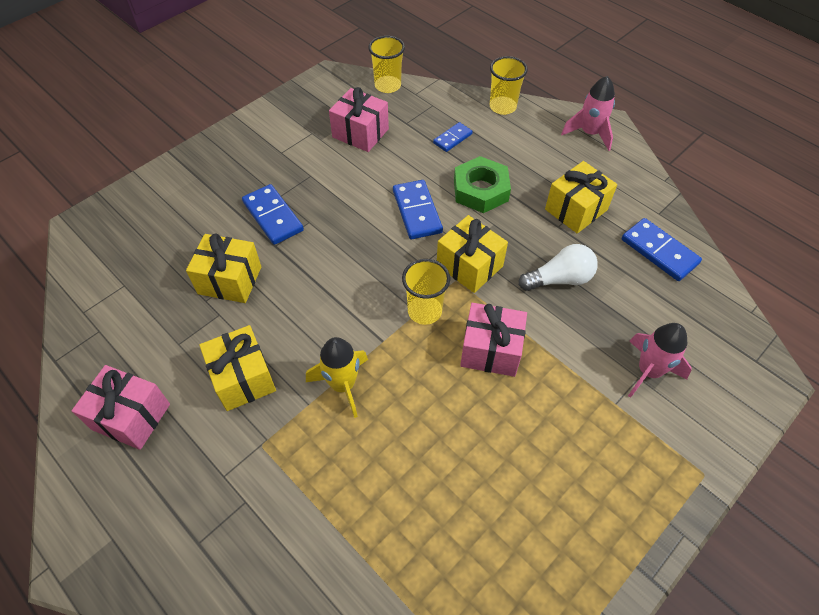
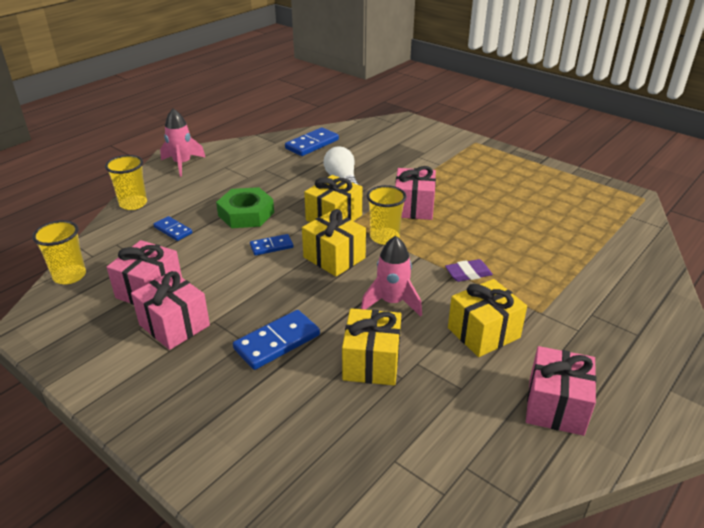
camera: 95 degrees left, 20 degrees down
yellow rocket [306,337,368,418] -> purple eraser [445,259,493,282]
blue domino [393,180,443,239] -> blue domino [250,234,294,256], size x0.61
yellow gift [545,161,617,234] -> yellow gift moved to [302,209,366,276]
pink rocket [628,323,692,398] -> pink rocket moved to [361,236,422,317]
none -> pink gift [131,271,210,350]

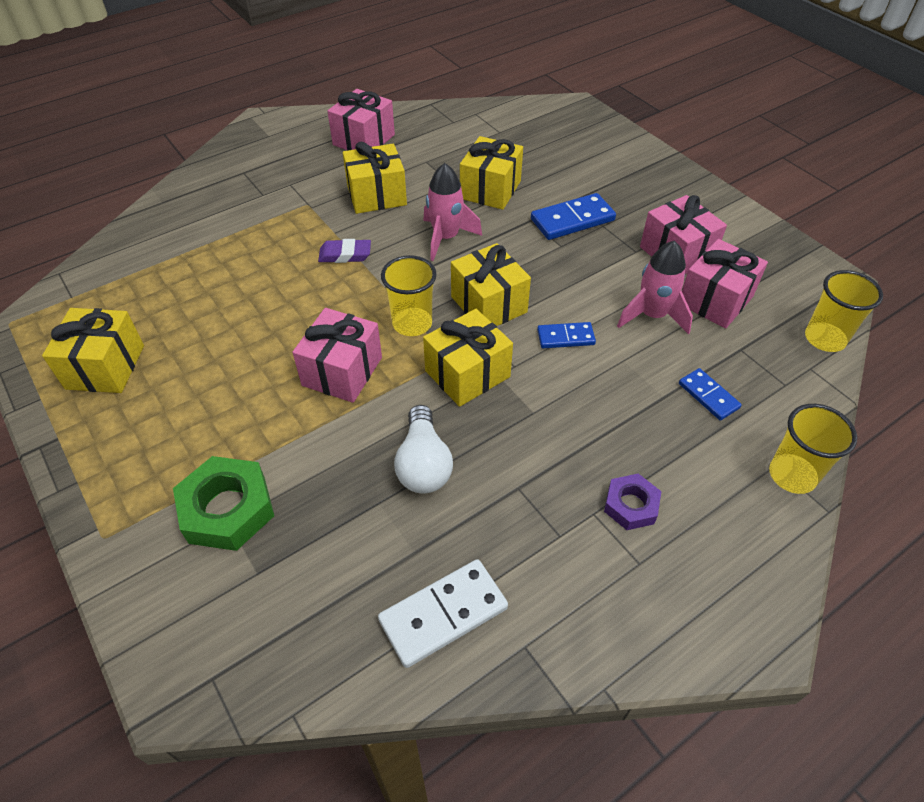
camera: 165 degrees left, 15 degrees up
pink rocket [160,109,206,177] -> pink rocket moved to [617,241,693,334]
green nut [216,187,274,228] -> green nut moved to [173,456,274,551]
blue domino [285,127,339,156] -> white domino [378,559,508,668]
none -> yellow gift [42,308,144,393]
none -> purple nut [604,474,661,530]

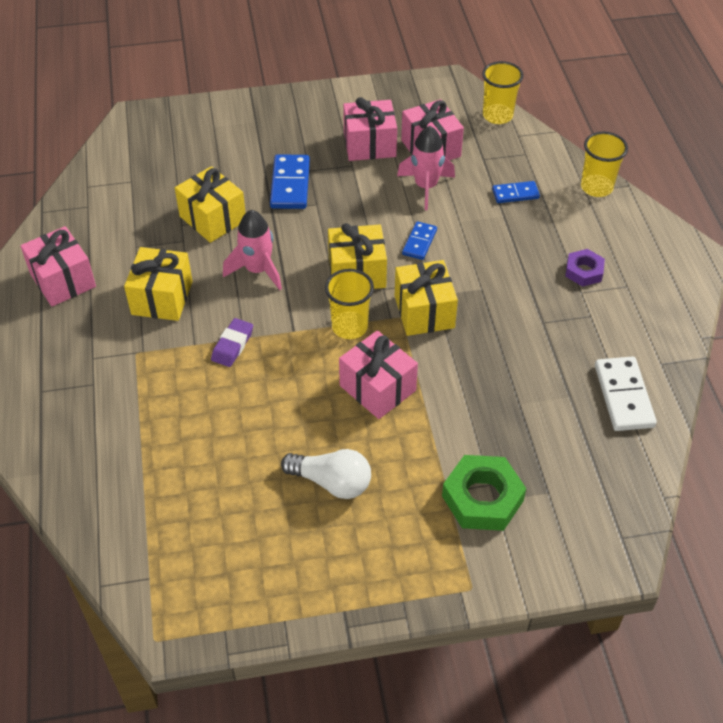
camera: 65 degrees left, 0 degrees up
yellow gift [42,308,144,393] -> none
white light bulb [394,405,453,493] -> white light bulb moved to [281,449,371,499]

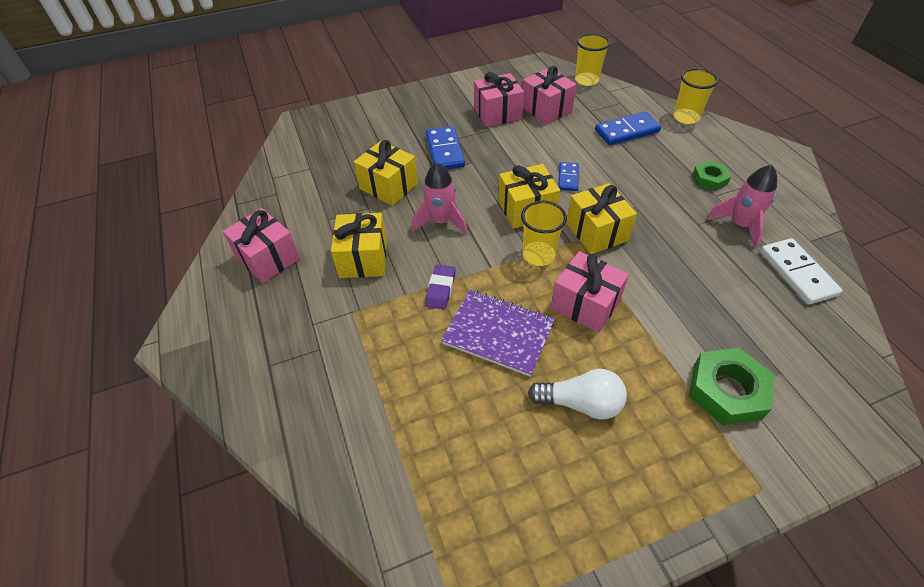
camera: 10 degrees left, 0 degrees up
pink rocket [397,126,455,210] -> pink rocket moved to [707,165,777,248]
blue domino [492,181,540,203] -> blue domino [595,112,661,145], size x1.64
purple nut [565,249,605,287] -> green nut [693,161,731,191]
none -> purple notebook [441,290,555,377]

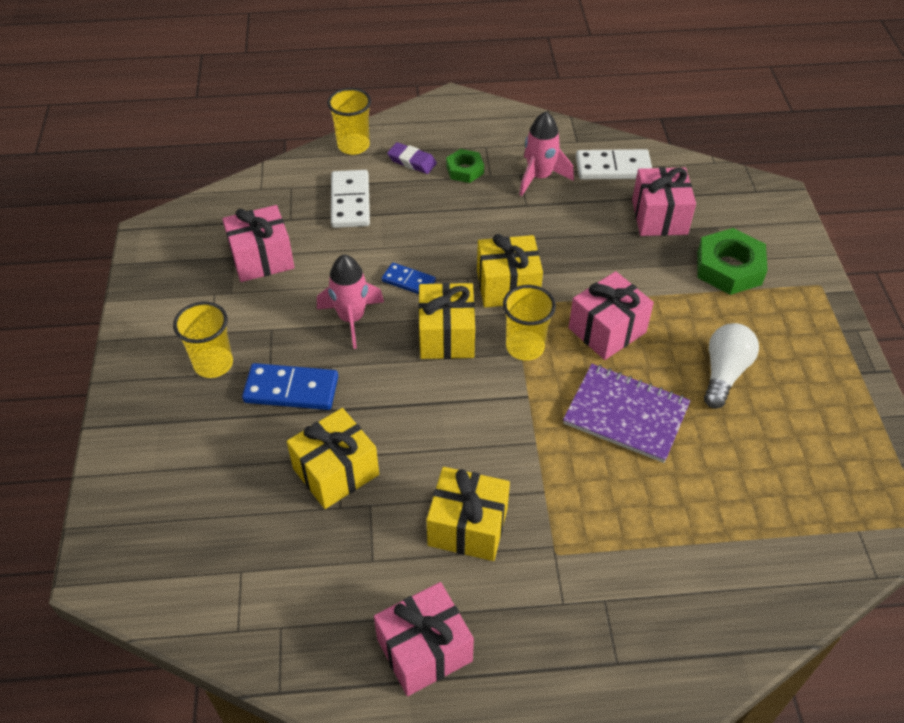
camera: 75 degrees left, 0 degrees up
pink rocket [412,162,468,235] -> pink rocket moved to [317,255,384,349]
purple eraser [425,264,456,310] -> purple eraser moved to [387,142,437,174]
purple notebook [441,290,555,377] -> purple notebook turned 75 degrees clockwise [563,364,691,463]
pink gift [474,72,524,127] -> pink gift moved to [632,167,696,236]
yellow cup [575,33,610,86] -> yellow cup moved to [173,302,233,378]
blue domino [595,112,661,145] -> white domino [331,170,370,228]

